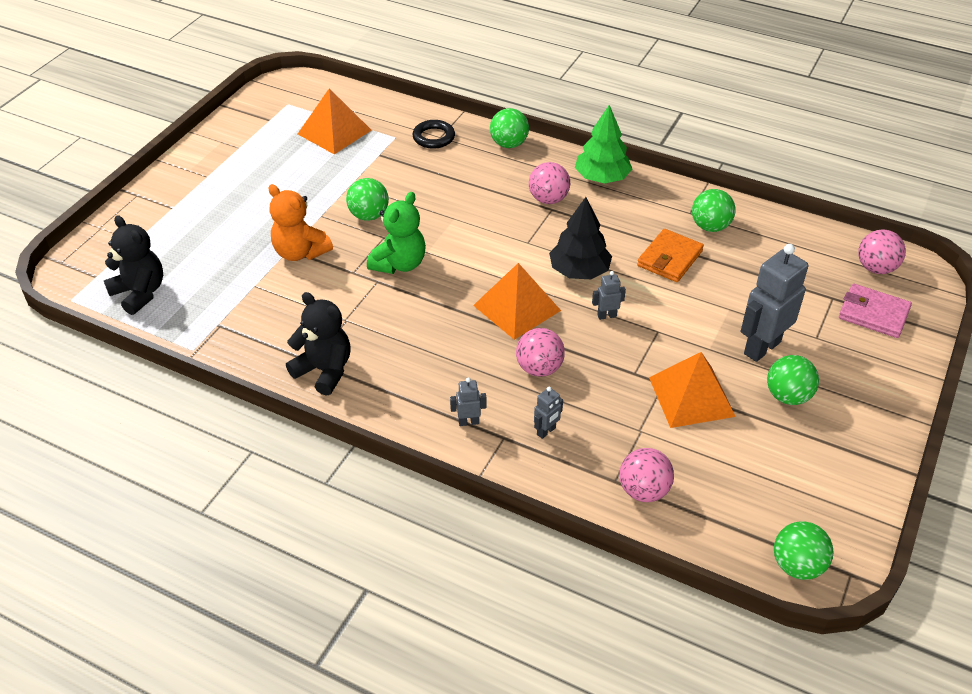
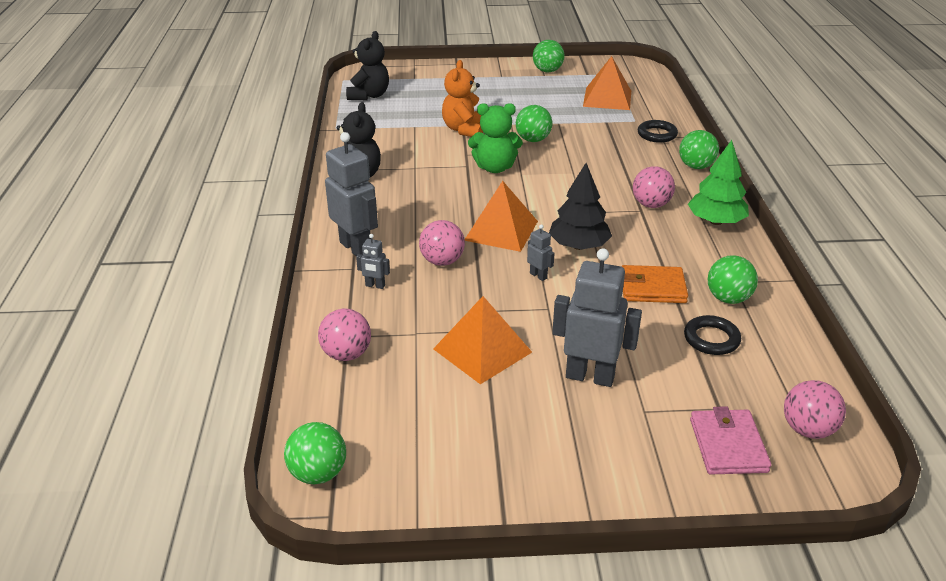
camera: 60 degrees right, 10 degrees down
grey robot [450,378,486,426] -> grey robot [325,132,378,256], size x2.20
green ball [767,355,819,405] -> green ball moved to [533,40,565,72]
none -> black ring [684,315,741,355]

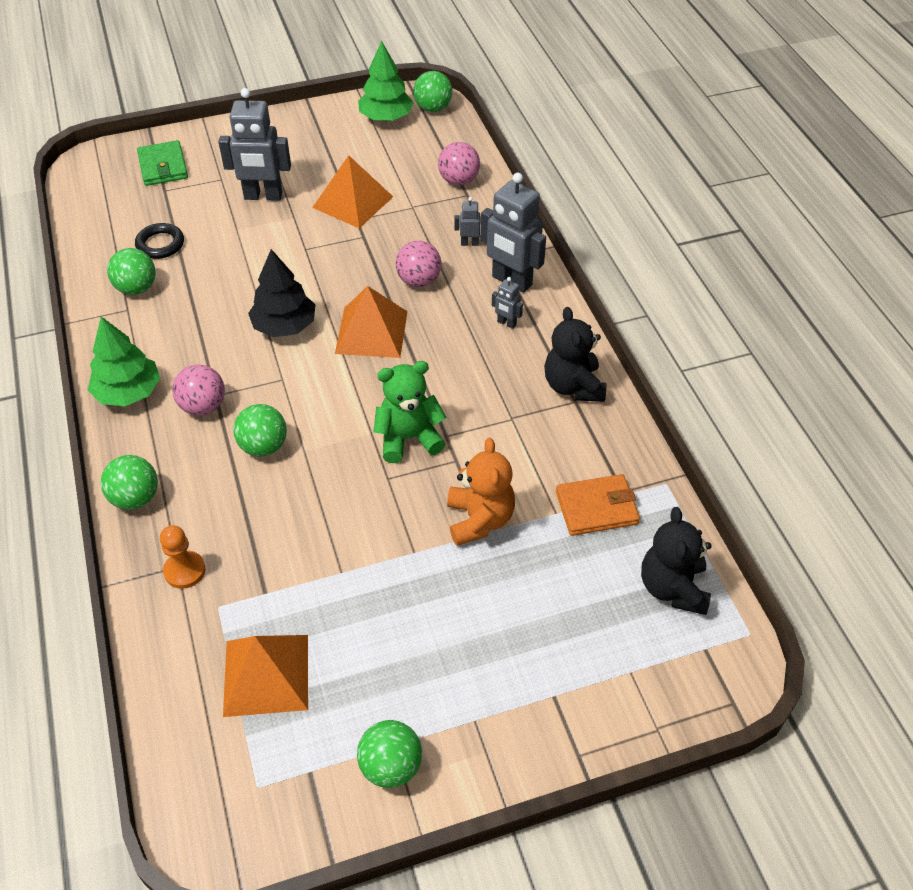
camera: 165 degrees right, 15 degrees up
green ball [516,105,552,142] -> green ball moved to [233,404,287,457]
grey robot [527,224,554,281] -> grey robot moved to [492,277,523,329]
orange wallet [621,265,688,303] -> orange wallet moved to [556,474,640,536]
black ring [638,120,678,143] -> orange pawn [160,525,205,589]
pink wallet [690,406,771,475] -> green wallet [137,140,188,186]
pink ball [784,380,846,439] -> none
none -> green tree [358,41,414,121]

